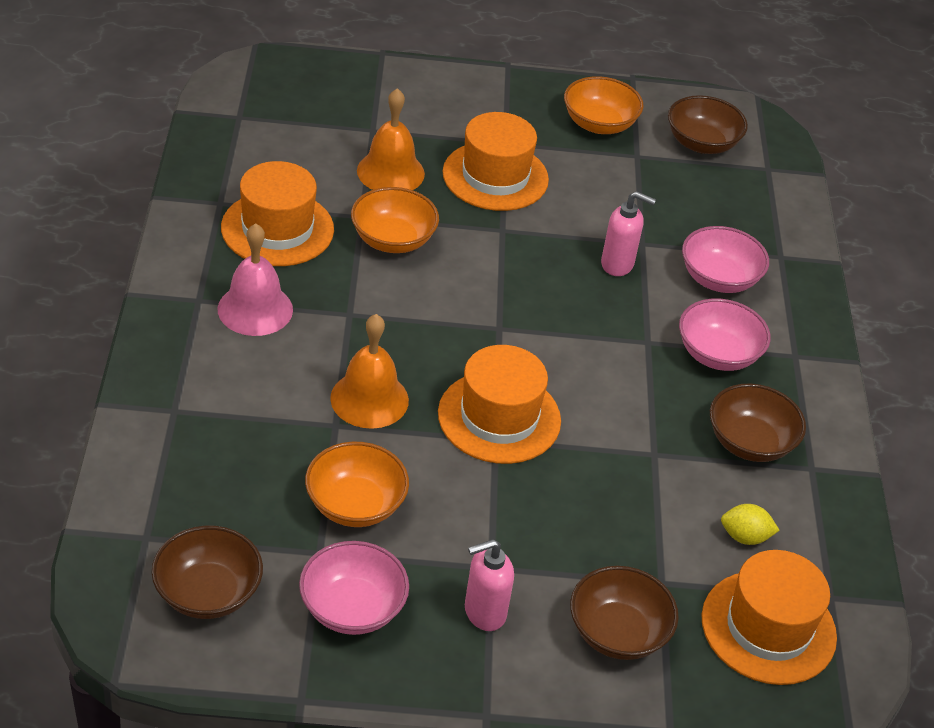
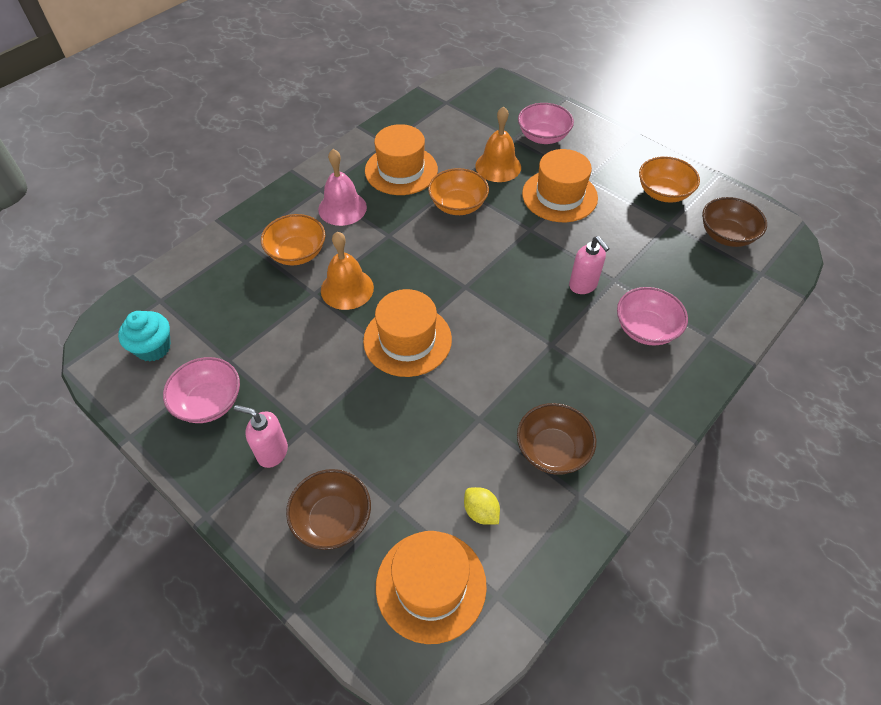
camera: 45 degrees right, 10 degrees up
brown bowl [152,526,263,619] -> turquoise cupcake [118,311,171,362]
orange bowl [305,442,409,527] -> orange bowl moved to [261,214,325,265]
pink bowl [679,299,771,371] -> pink bowl moved to [518,103,574,144]

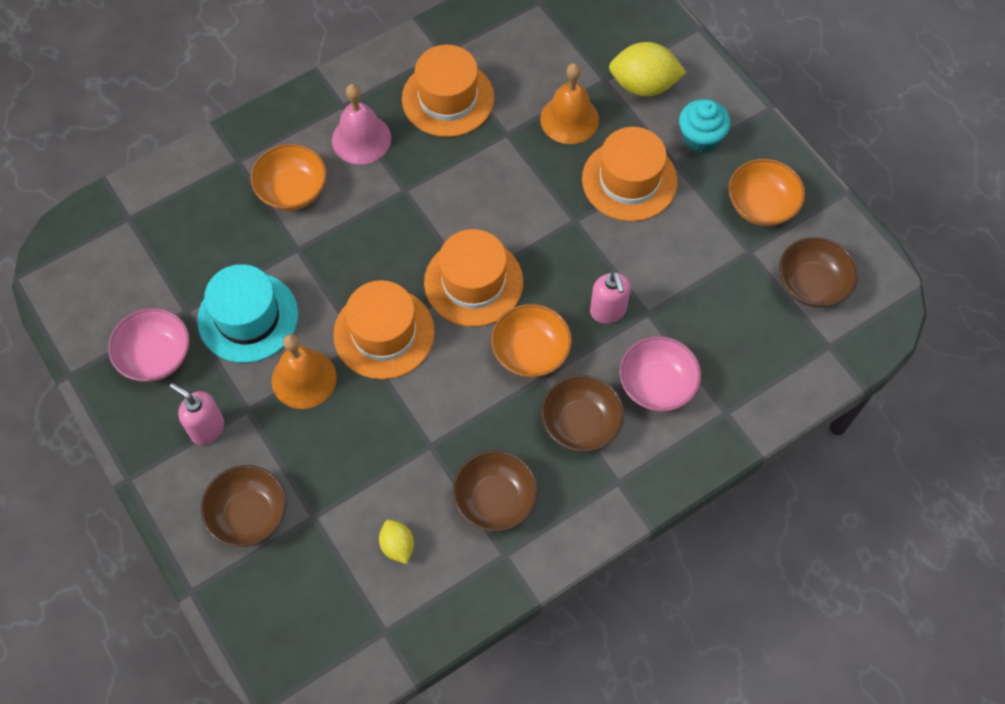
camera: 15 degrees right, 10 degrees up
turquoise cupcake [118,311,171,362] -> turquoise cupcake moved to [679,99,731,153]
orange bell [321,232,374,310] -> orange bell moved to [271,334,337,409]
orange hat [376,531,487,644] -> orange hat moved to [424,229,523,327]
orange bowl [428,168,489,215] -> orange bowl moved to [491,304,572,378]
pink bowl [518,103,574,144] -> yellow lemon [609,42,687,97]
none -> turquoise hat [197,264,298,363]
none -> brown bowl [541,375,624,452]

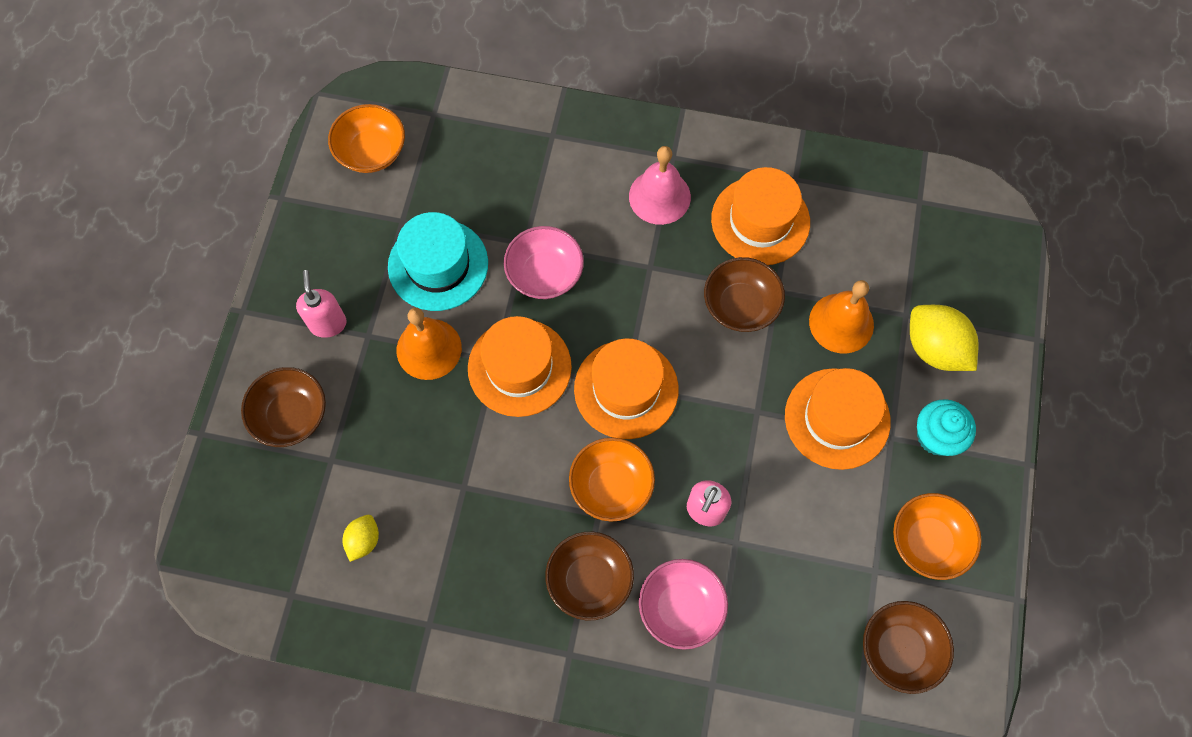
camera: 45 degrees right, 5 degrees up
pink bowl [108,308,190,382] -> pink bowl moved to [504,226,584,299]
orange bowl [251,144,327,211] -> orange bowl moved to [328,104,405,173]
brown bowl [453,450,538,532] -> brown bowl moved to [704,257,785,332]

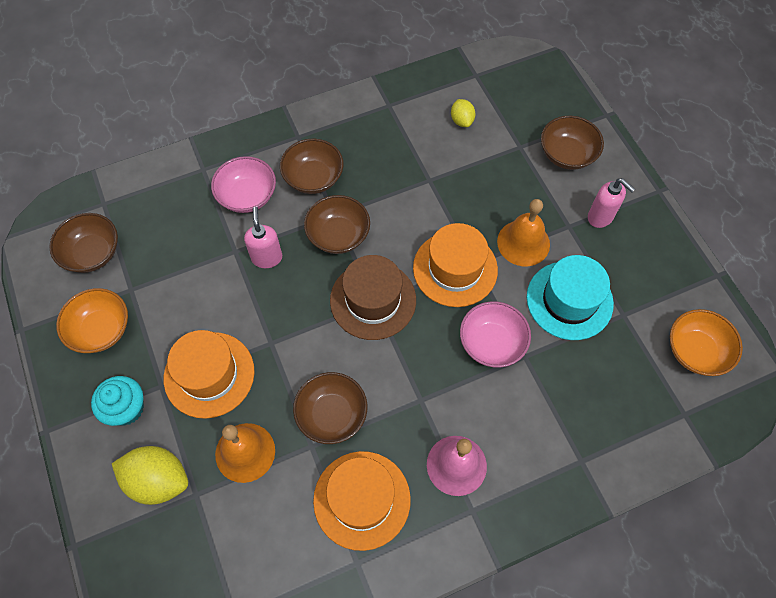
camera: 145 degrees right, 5 degrees down
orange bowl [569,438,655,521] -> brown bowl [304,195,370,254]
orange hat [574,338,679,439] -> brown hat [330,255,416,340]

